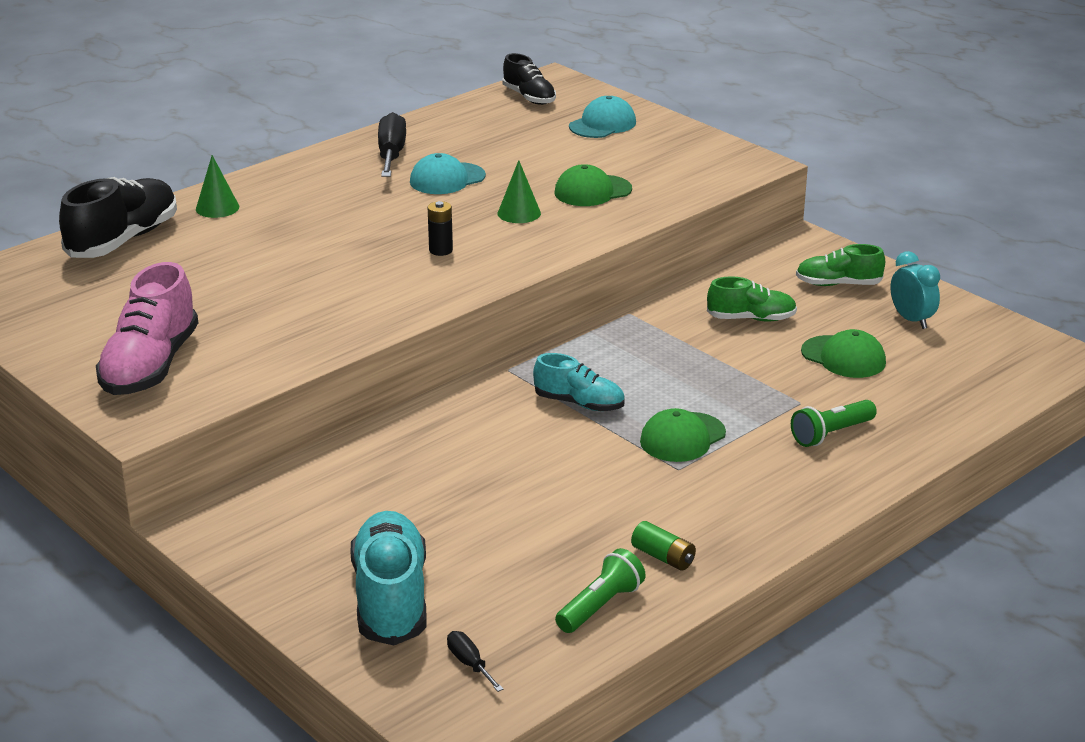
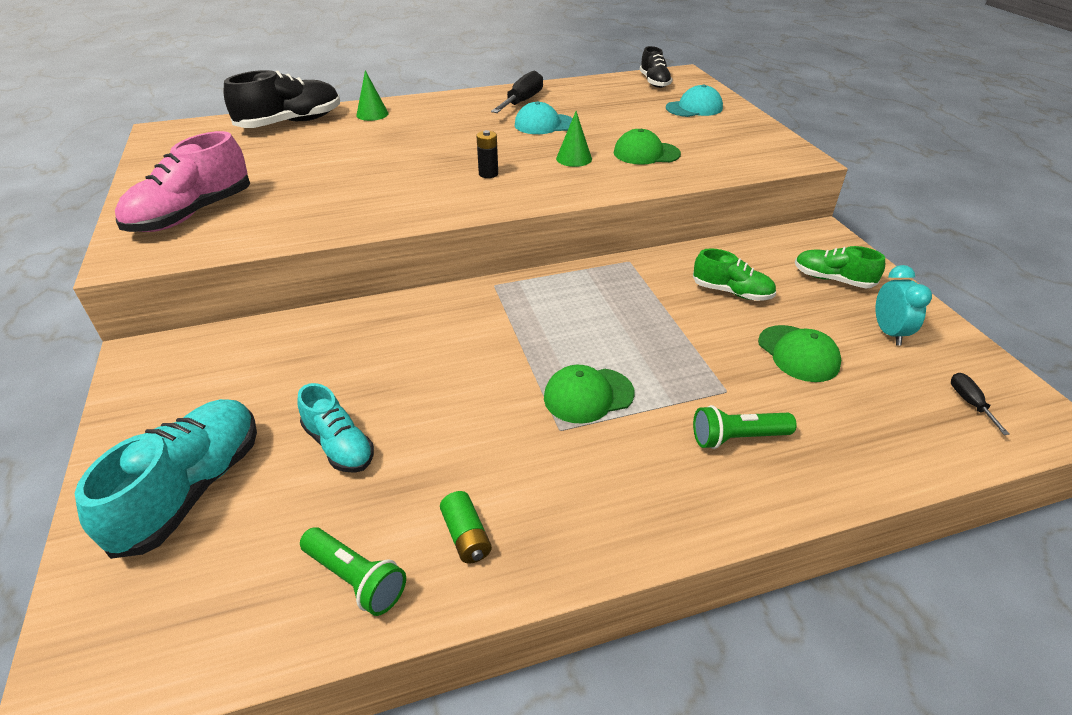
camera: 25 degrees right, 10 degrees up
black screwdriver [447,631,503,692] -> black screwdriver moved to [951,373,1010,435]
turquoise shoe [533,353,625,411] -> turquoise shoe moved to [297,383,374,473]
green flashlight [555,548,646,633] -> green flashlight turned 60 degrees clockwise [300,527,406,616]

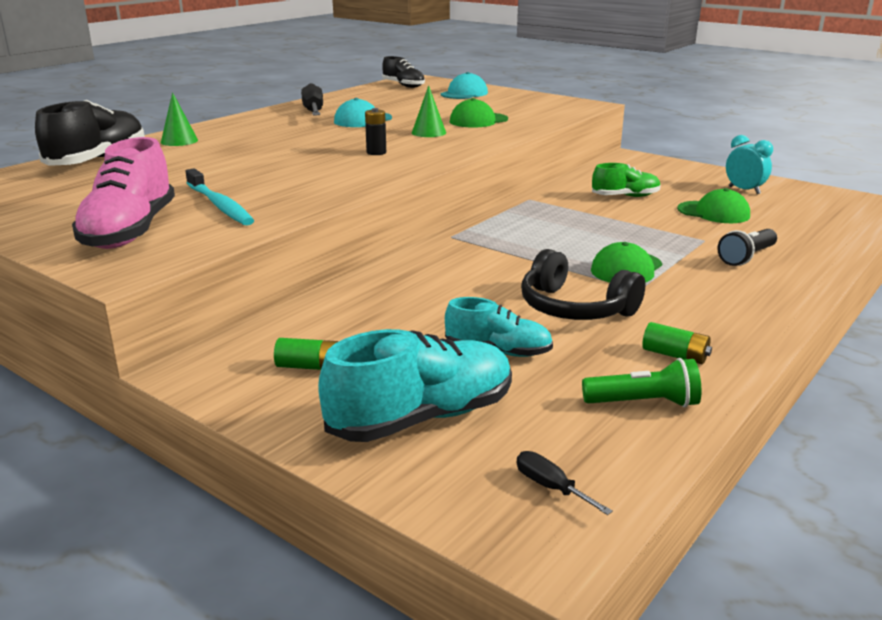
camera: 35 degrees left, 15 degrees down
turquoise shoe [74,399,257,559] -> turquoise shoe turned 75 degrees clockwise [318,329,512,442]
green flashlight [693,405,797,449] -> black flashlight [717,229,777,266]
green shoe [795,246,885,288] -> none
black screwdriver [951,373,1010,435] -> black screwdriver moved to [517,451,613,515]
none -> turquoise toothbrush [185,168,254,225]
none -> green battery [274,338,339,370]
none -> black headphones [521,249,645,320]

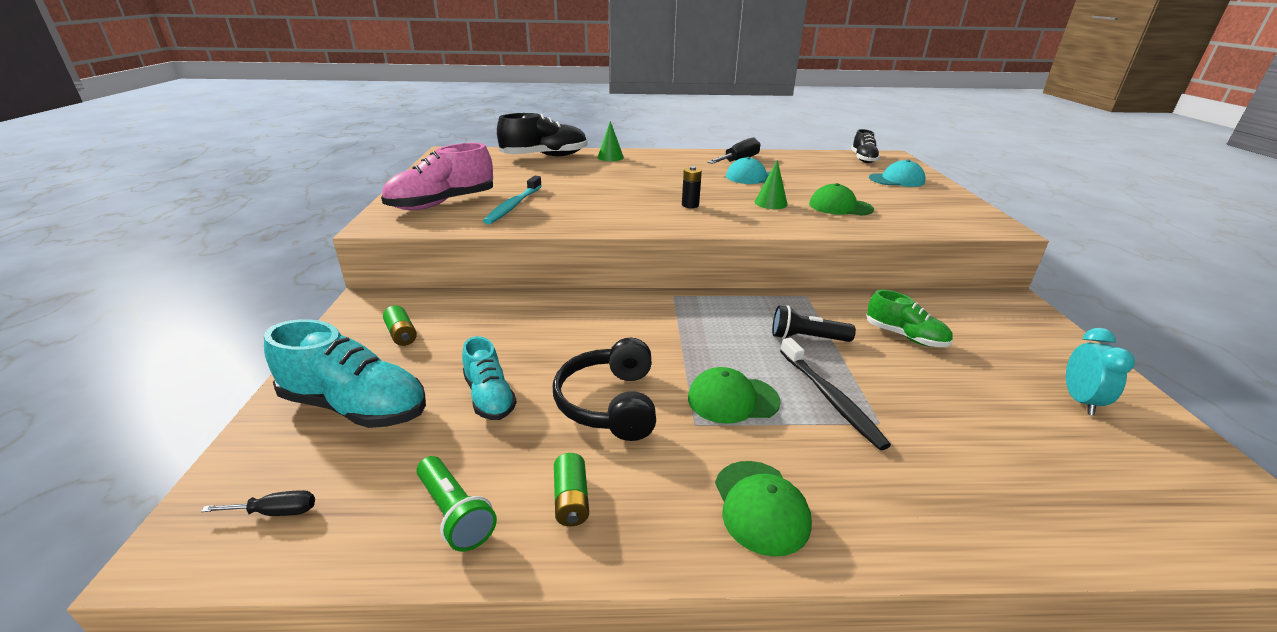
camera: 50 degrees right, 5 degrees up
black screwdriver [517,451,613,515] -> black screwdriver turned 75 degrees clockwise [201,490,315,516]
green cap [677,188,750,223] -> green cap moved to [715,461,812,557]
black flashlight [717,229,777,266] -> black flashlight moved to [772,305,856,342]
none -> black toothbrush [780,338,891,450]

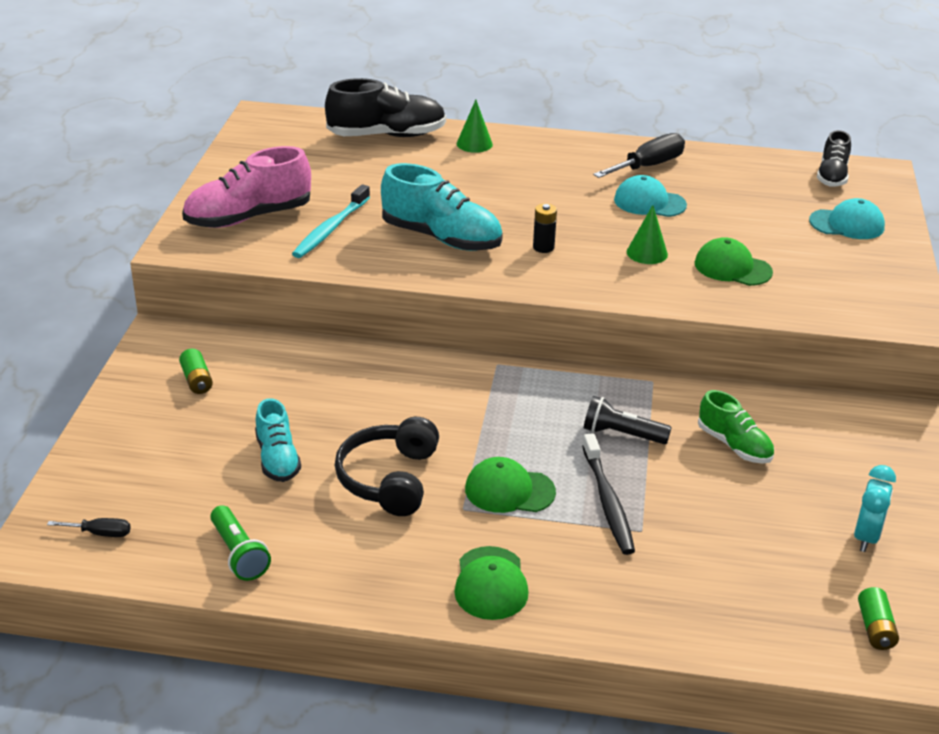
camera: 10 degrees right, 5 degrees up
turquoise shoe [264,319,426,428] -> turquoise shoe moved to [381,163,503,251]
green battery [554,453,589,526] -> green battery moved to [858,587,899,650]

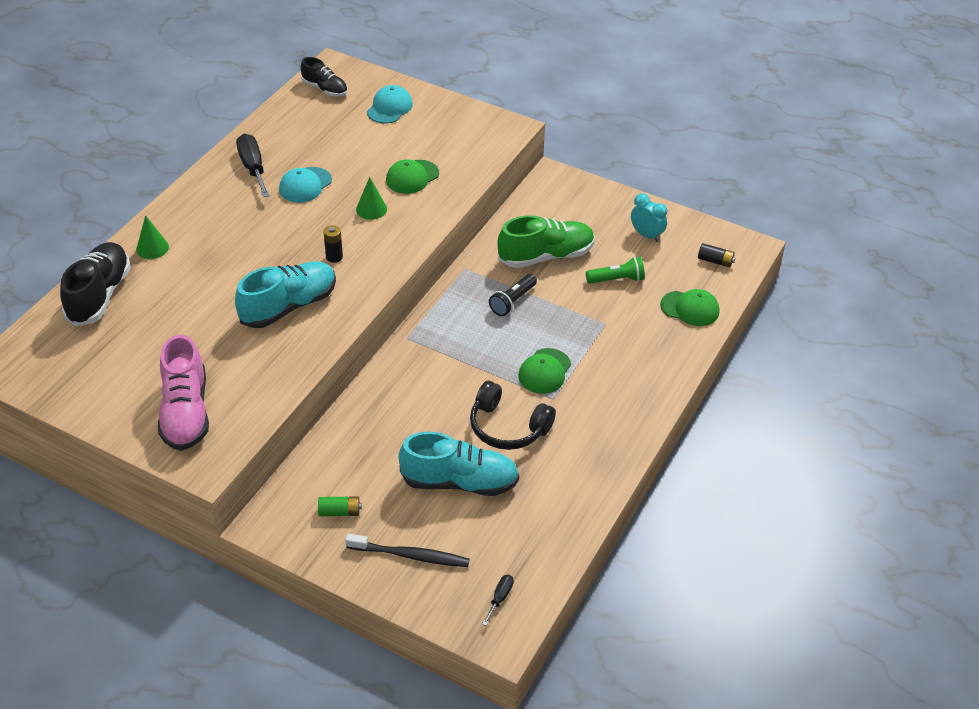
camera: 70 degrees left, 10 degrees up
green flashlight [210,505,271,581] -> green flashlight moved to [586,257,645,284]
turquoise shoe [255,398,301,482] -> turquoise shoe [399,432,519,496], size x1.67
turquoise toothbrush [292,184,370,258] -> none
green cap [454,546,529,620] -> green cap moved to [660,289,719,326]
black toothbrush [582,433,635,555] -> black toothbrush moved to [345,534,470,567]
green shoe [698,390,774,464] -> green shoe [497,215,595,268], size x1.67
green battery [858,587,899,650] -> black battery [698,243,735,267]

